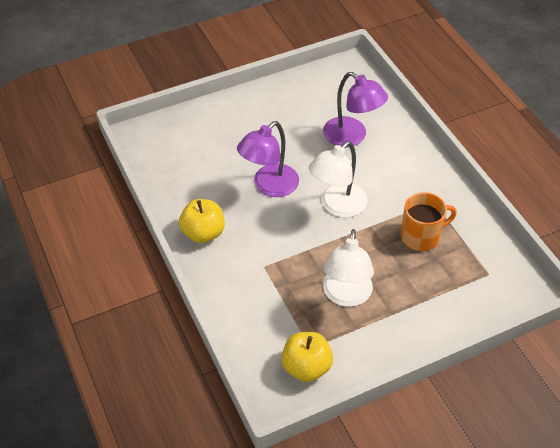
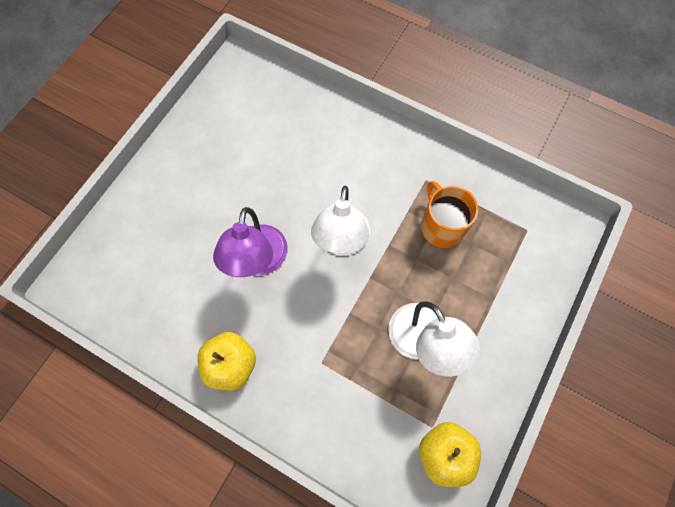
camera: 35 degrees left, 20 degrees up
purple lamp [323,72,388,147] -> none
orange mug [400,192,457,251] -> orange mug turned 60 degrees counterclockwise [421,181,478,248]

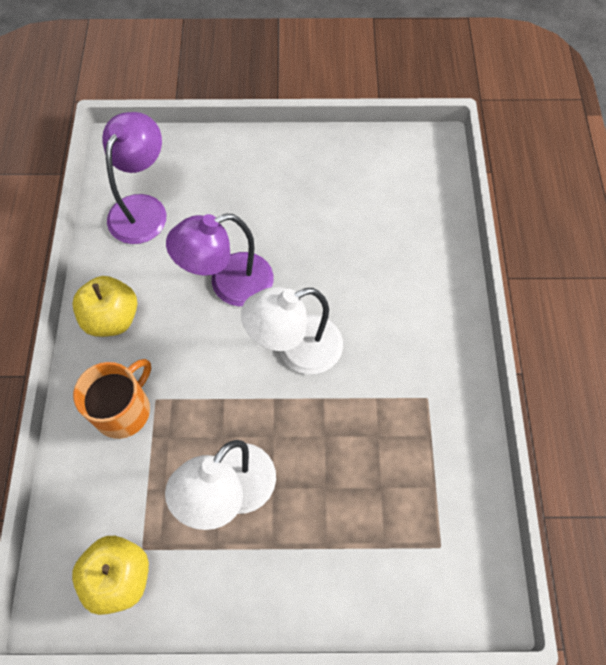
camera: 60 degrees right, 5 degrees down
orange mug [421,181,478,248] -> orange mug moved to [73,359,151,439]
none -> purple lamp [102,112,166,244]

